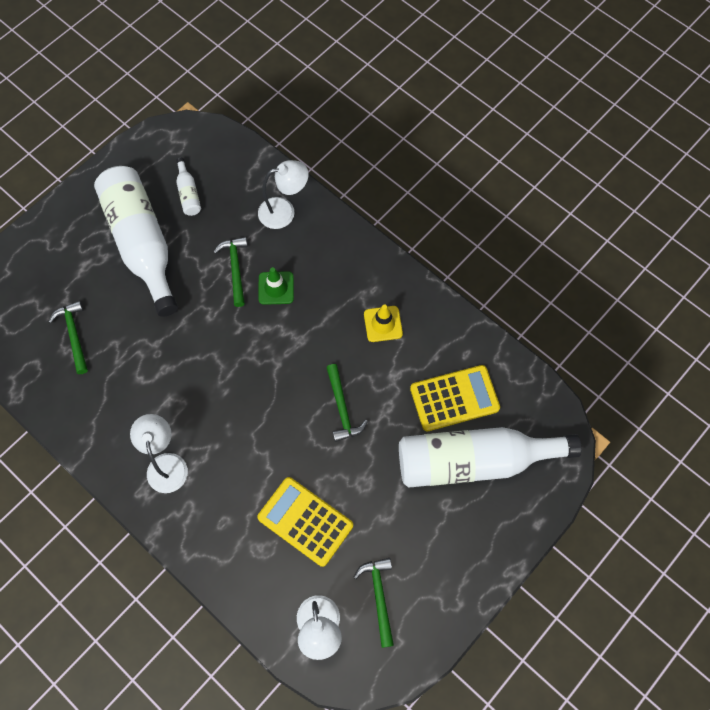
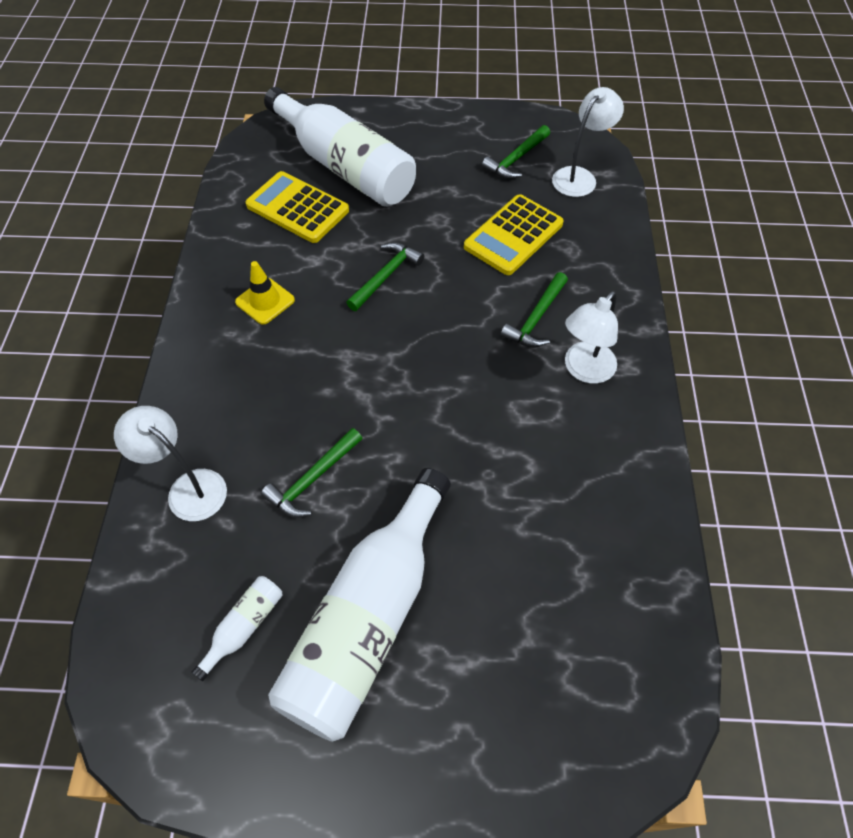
camera: 130 degrees left, 10 degrees down
green hammer [49,301,88,374] -> green hammer moved to [501,272,568,348]
yellow calculator [257,477,353,567] -> yellow calculator turned 45 degrees clockwise [464,194,564,275]
green traffic cone [258,267,294,305] -> none

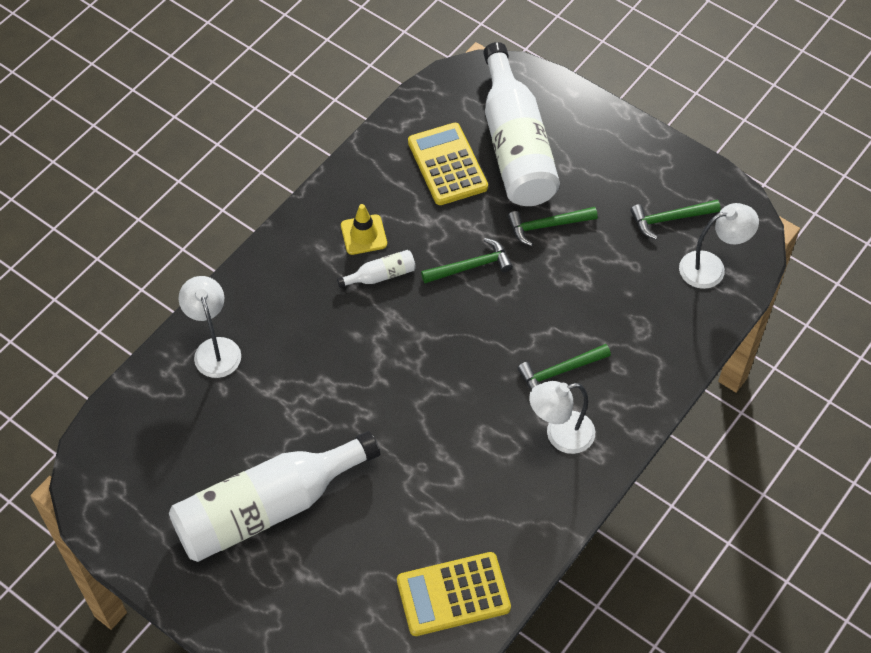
camera: 35 degrees right, 0 degrees up
white bottle [191,576,283,681] -> white bottle moved to [337,250,416,288]
green hammer [261,428,363,518] -> green hammer moved to [508,207,598,246]
yellow calculator [464,194,564,275] -> yellow calculator moved to [397,552,511,636]

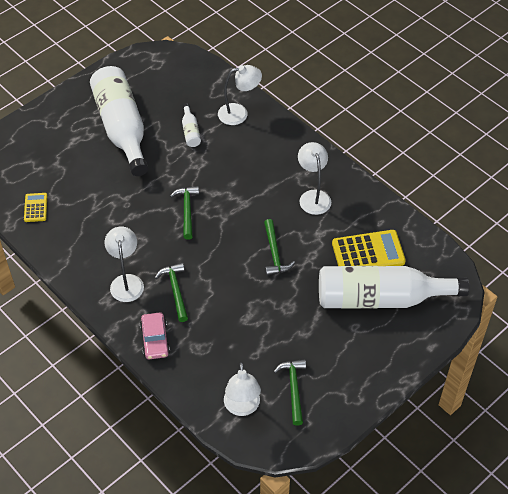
camera: 100 degrees right, 5 degrees down
white bottle [337,250,416,288] -> white bottle moved to [182,103,201,147]
yellow traffic cone [341,204,387,255] -> white lamp [298,142,331,215]
yellow calculator [397,552,511,636] -> yellow calculator [24,193,47,222], size x0.53
green hammer [508,207,598,246] -> green hammer moved to [170,186,199,240]
none -> pink car [140,312,170,359]

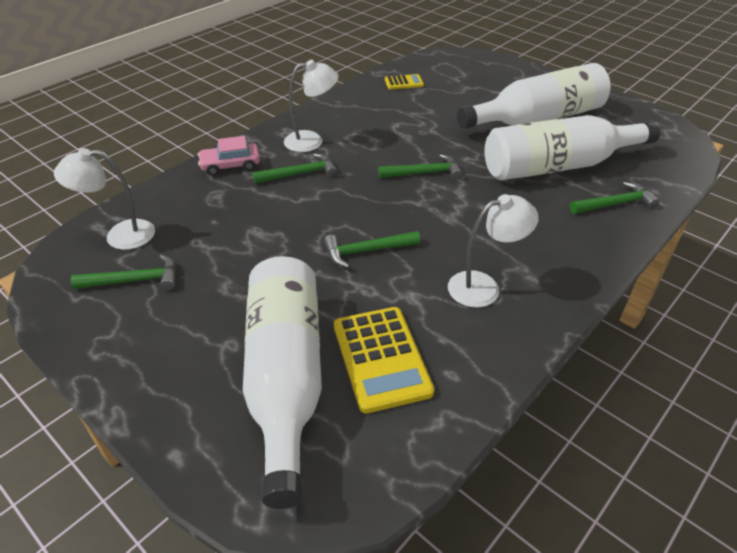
camera: 85 degrees right, 10 degrees down
white bottle [182,103,201,147] -> white bottle [485,115,660,181], size x2.50
white lamp [218,65,262,125] -> green hammer [570,182,659,214]

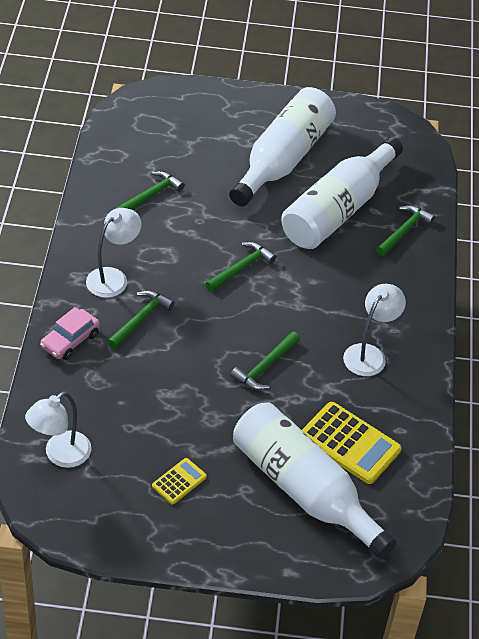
camera: 40 degrees left, 5 degrees up
green hammer [71,254,176,290] -> green hammer moved to [115,171,185,210]
yellow calculator [385,74,424,90] -> yellow calculator moved to [152,458,207,505]

